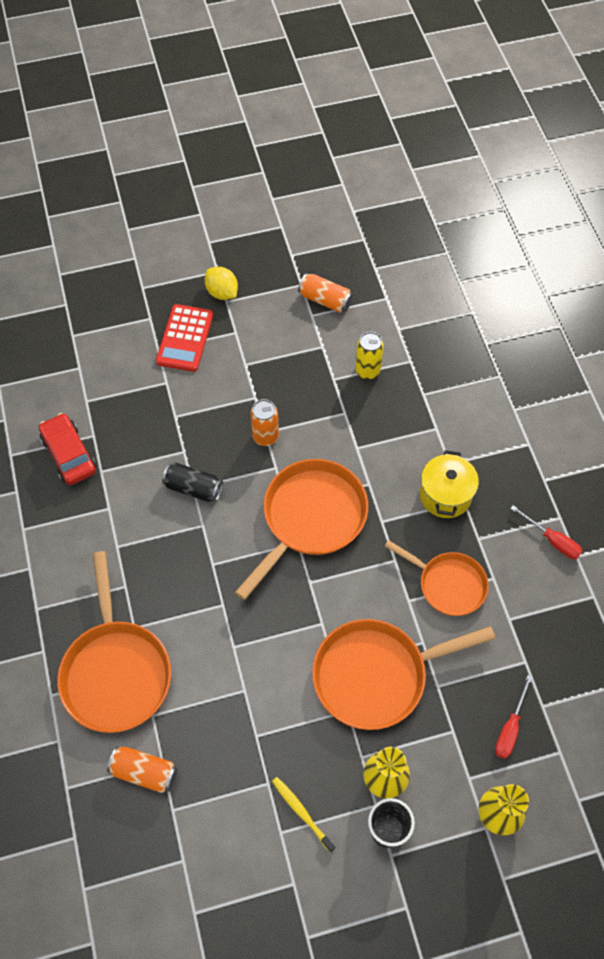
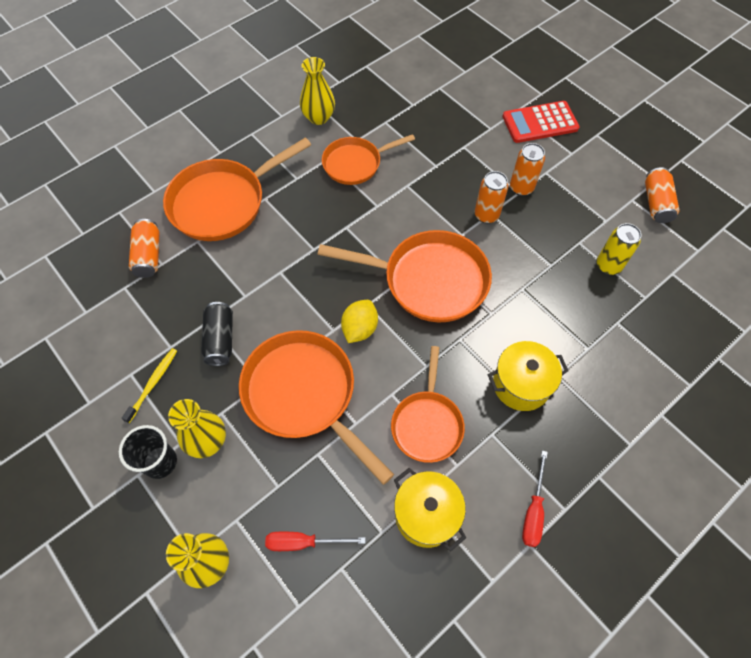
camera: 65 degrees right, 0 degrees up
red car [39,413,97,485] -> none
black can [162,462,223,502] -> black can moved to [201,302,233,366]
yellow lemon [205,267,238,300] -> yellow lemon moved to [341,300,378,343]
none -> yellow vase [300,57,335,125]
none -> orange pan [322,134,415,185]
none -> yellow pot [394,468,466,551]
none -> orange can [510,143,545,196]

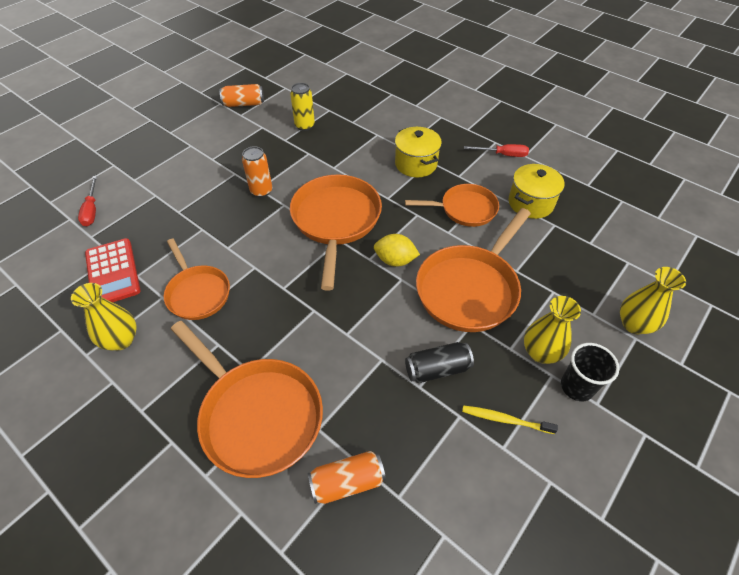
camera: 100 degrees left, 10 degrees down
red screwdriver [265,532,366,551] -> red screwdriver moved to [78,176,97,226]
red calculator [503,101,579,143] -> red calculator moved to [85,238,140,302]
orange can [510,143,545,196] -> none

